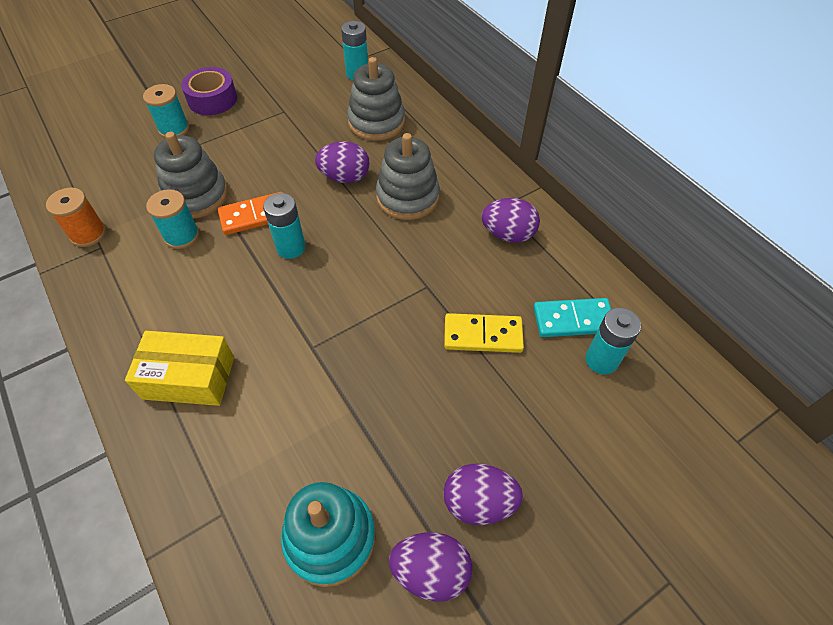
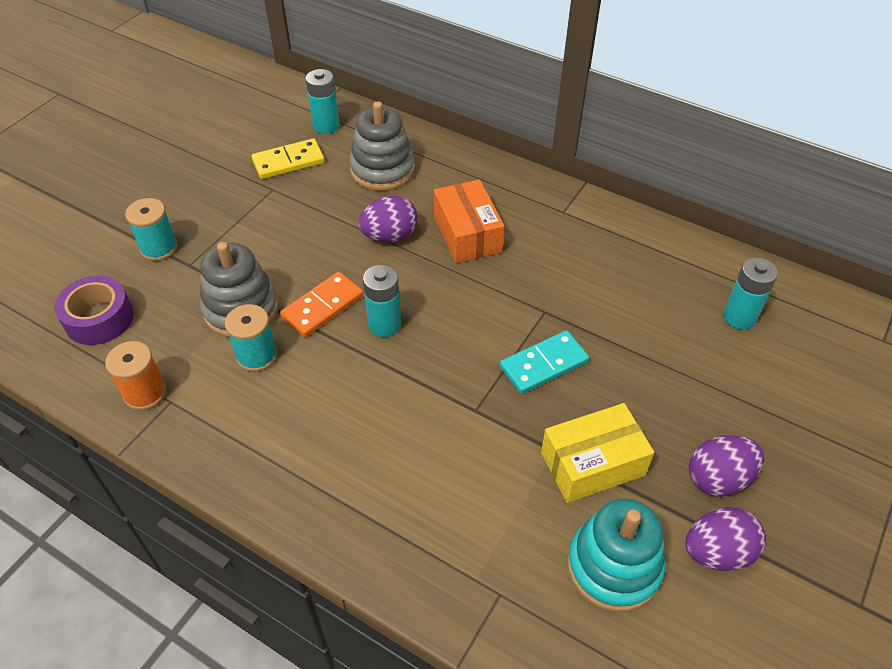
camera: 25 degrees left, 5 degrees down
yellow box [125,331,234,406] -> yellow box moved to [541,403,654,503]
purple tape [181,67,237,115] -> purple tape moved to [54,276,133,345]
grey stacking toy [376,133,440,220] -> orange box [434,179,504,263]
yellow domino [444,313,524,353] -> yellow domino moved to [252,139,325,179]
purple egg [481,198,540,243] -> none
turquoise domino [533,298,611,337] -> turquoise domino moved to [500,330,589,394]

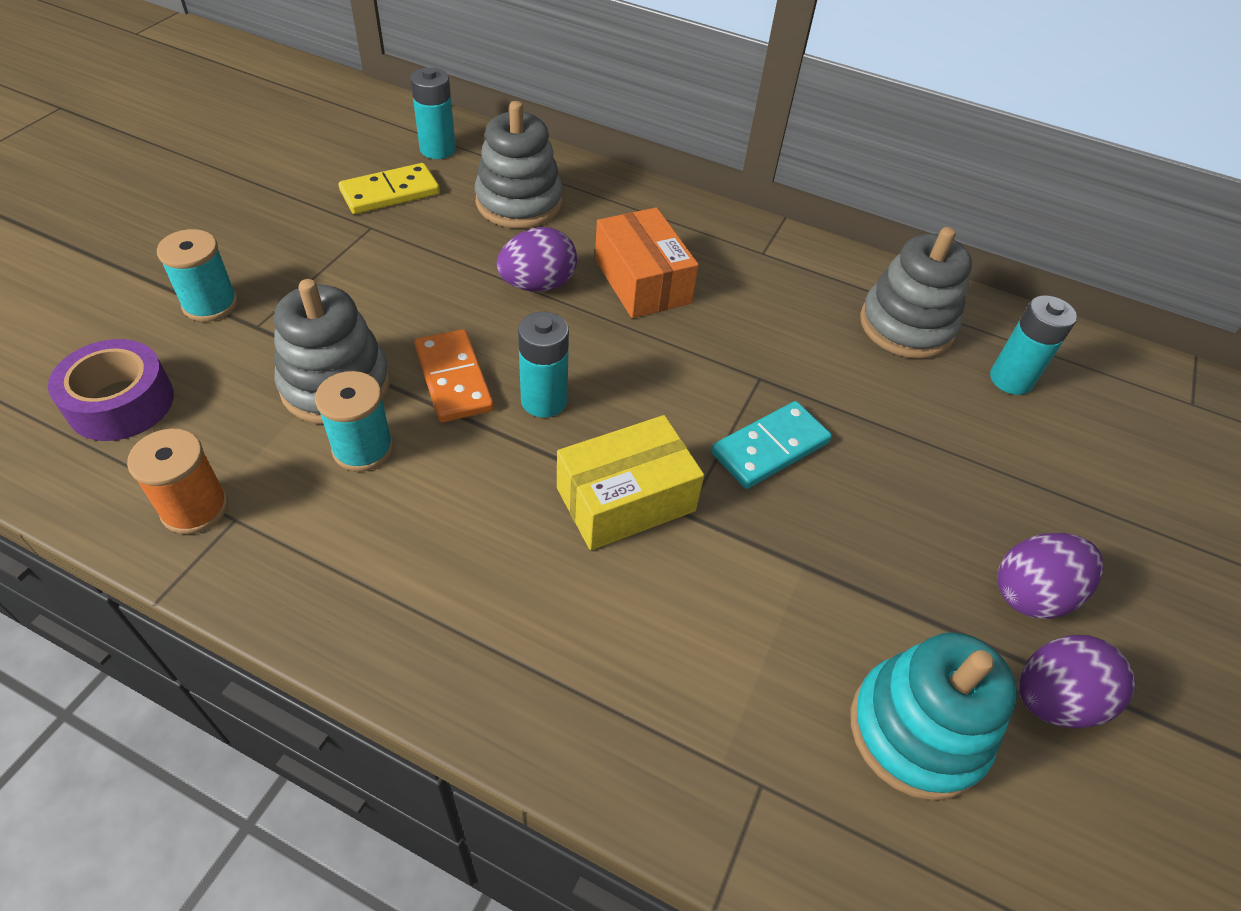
camera: 10 degrees left, 0 degrees up
orange domino [280,272,363,337] -> orange domino turned 60 degrees counterclockwise [414,329,494,423]
yellow box [541,403,654,503] -> yellow box moved to [557,415,704,550]
none -> grey stacking toy [860,227,972,359]

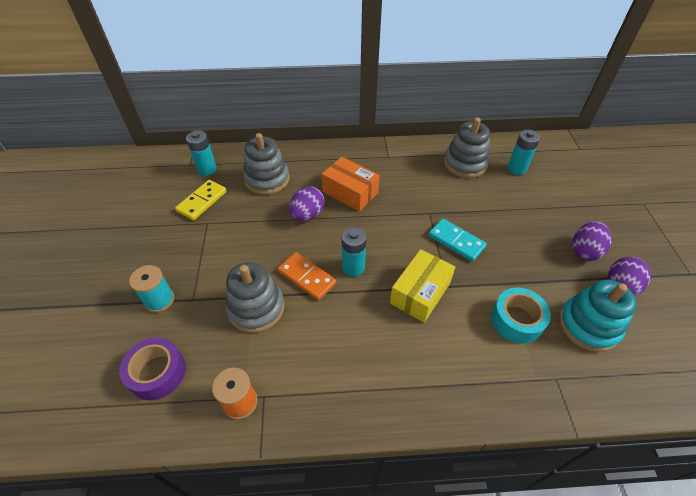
camera: 25 degrees left, 0 degrees up
turquoise spool [315,371,393,472] -> none
turquoise domino [711,401,832,489] -> turquoise domino turned 75 degrees counterclockwise [428,218,487,262]
none -> turquoise tape [491,288,551,344]

